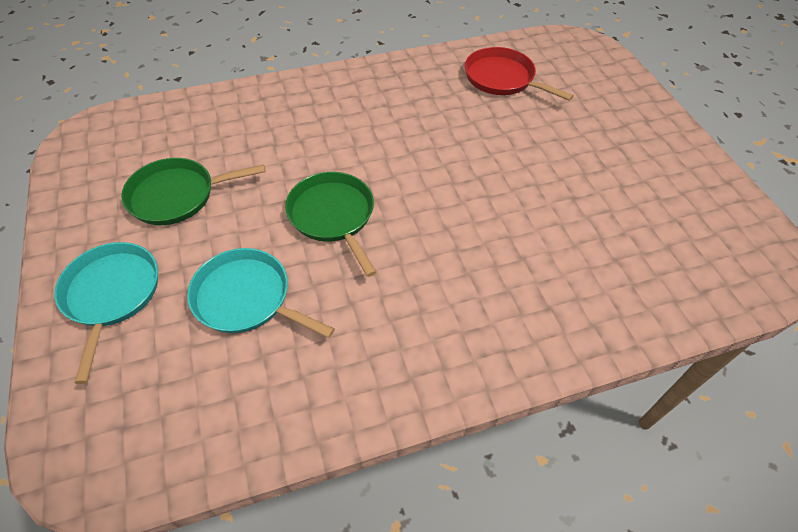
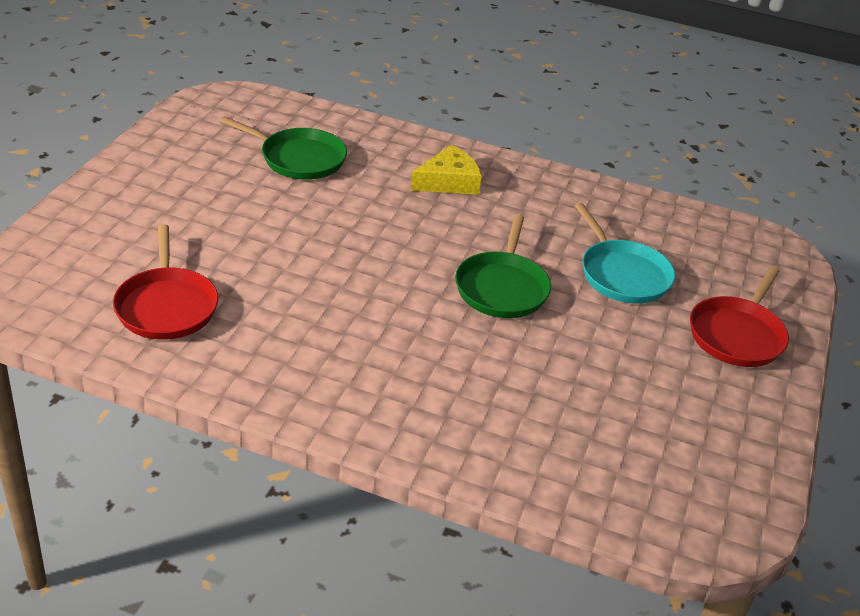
camera: 145 degrees left, 15 degrees down
turquoise pan [54,242,158,384] -> red pan [690,266,789,367]
green pan [121,158,265,225] -> green pan moved to [220,116,347,180]
none -> yellow cheese [411,144,482,195]

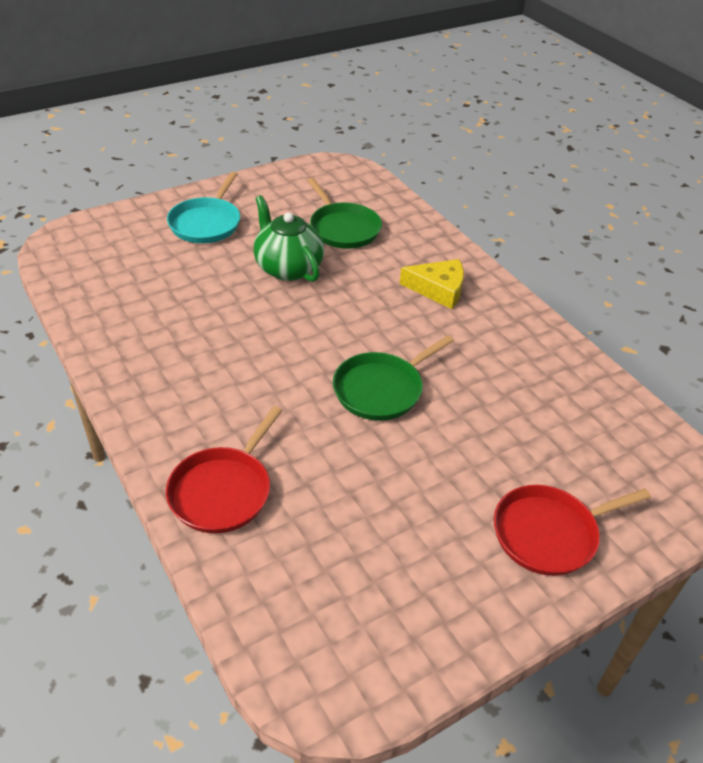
camera: 40 degrees right, 5 degrees up
red pan [113,224,218,340] -> red pan moved to [166,406,282,533]
turquoise pan [575,203,675,304] -> turquoise pan moved to [167,172,240,243]
none -> green teapot [253,195,324,282]

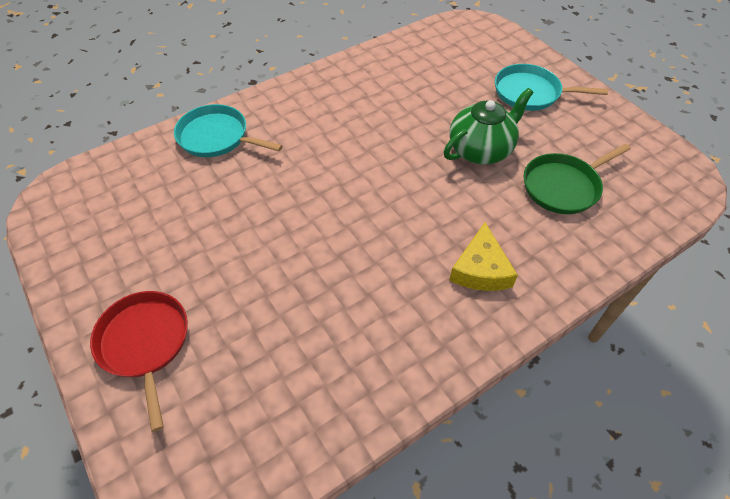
camera: 90 degrees right, 10 degrees up
red pan [166,406,282,533] -> turquoise pan [174,104,283,157]
green pan [333,335,454,421] -> none

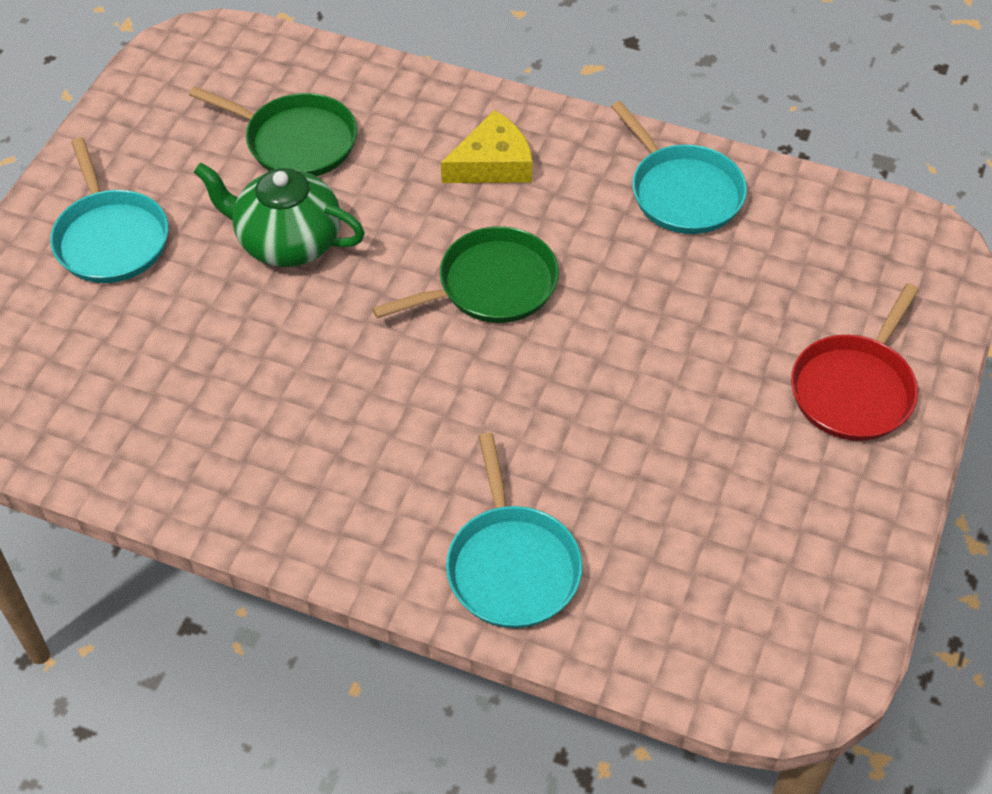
camera: 125 degrees left, 0 degrees up
none -> green pan [372,226,559,323]
none -> turquoise pan [611,101,747,234]

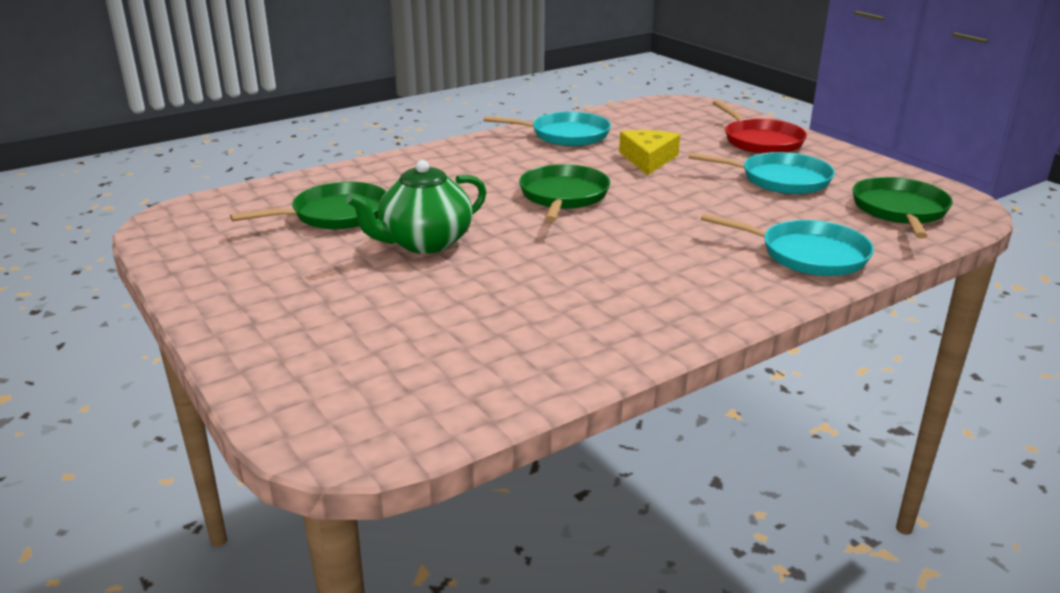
camera: 55 degrees left, 25 degrees down
turquoise pan [50,138,168,283] -> turquoise pan moved to [688,152,835,194]
yellow cheese [441,110,532,183] -> yellow cheese moved to [619,130,680,175]
none -> green pan [852,177,953,239]

